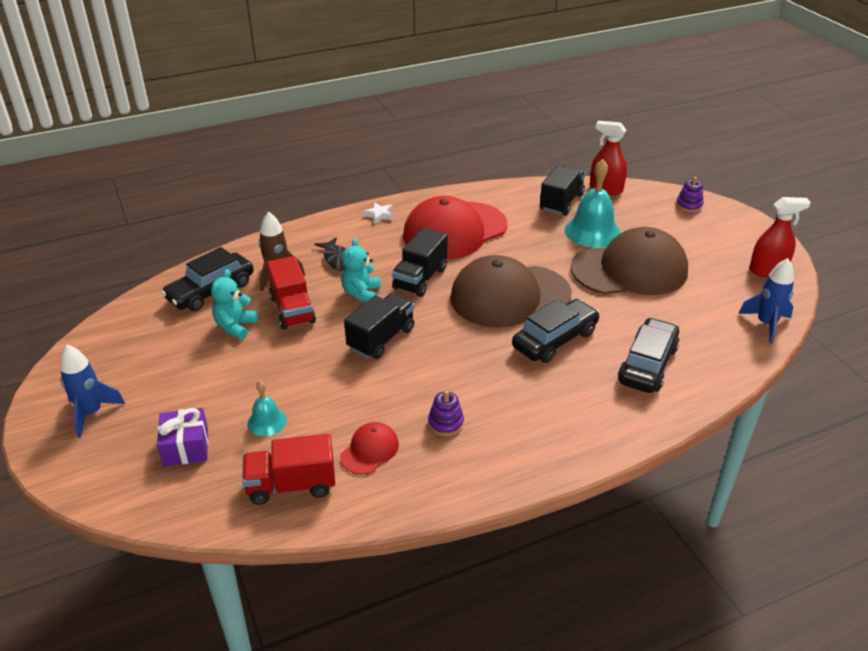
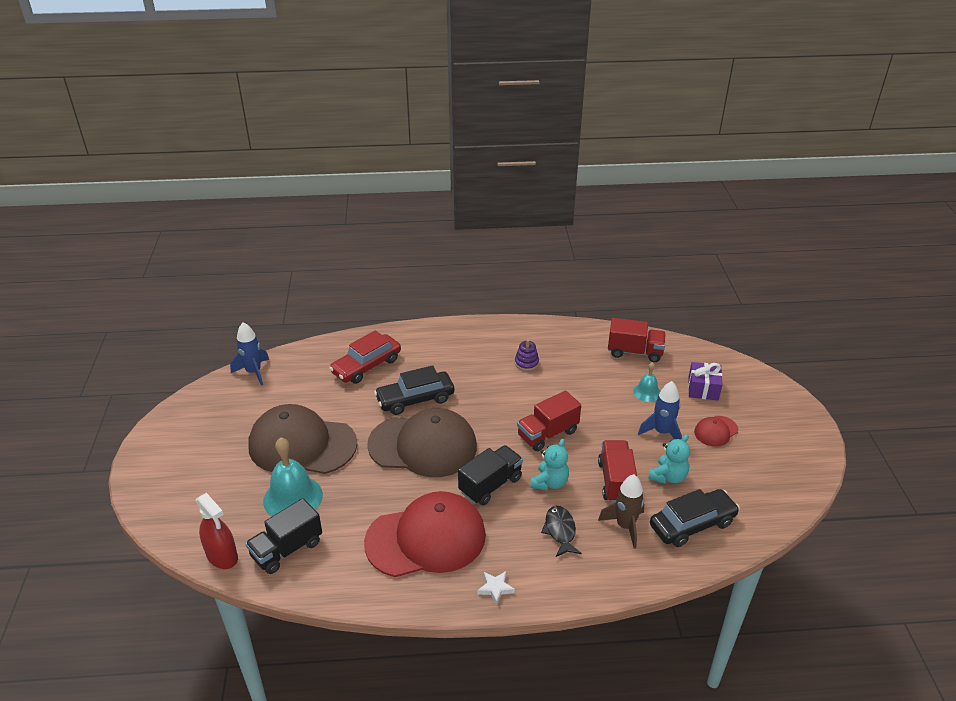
camera: 160 degrees left, 0 degrees up
blue rocket [60,345,125,438] -> blue rocket moved to [638,381,682,440]
red cap [340,422,399,475] -> red cap moved to [694,416,738,447]
black truck [344,293,414,359] -> red truck [517,390,581,451]
black car [618,317,680,393] -> red car [329,330,401,384]
purple stacking toy [676,177,704,212] -> none
red spray bottle [749,197,811,277] -> none

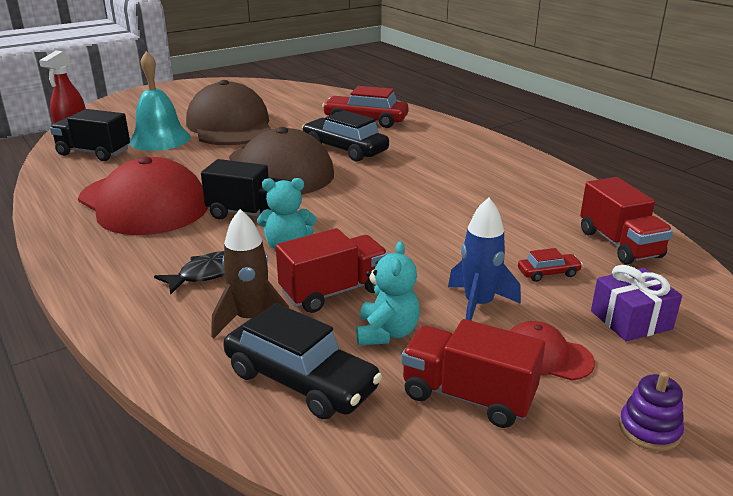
camera: 60 degrees right, 10 degrees down
blue rocket [230,322,269,386] -> none
white star [477,571,515,605] -> none
purple stacking toy [515,339,539,371] -> purple stacking toy moved to [619,371,684,451]
red truck [517,390,581,451] -> red truck moved to [401,319,545,428]
turquoise bell [633,362,660,402] -> red car [518,248,583,282]
turquoise teddy bear [648,434,690,484] -> turquoise teddy bear turned 90 degrees counterclockwise [356,241,420,345]

